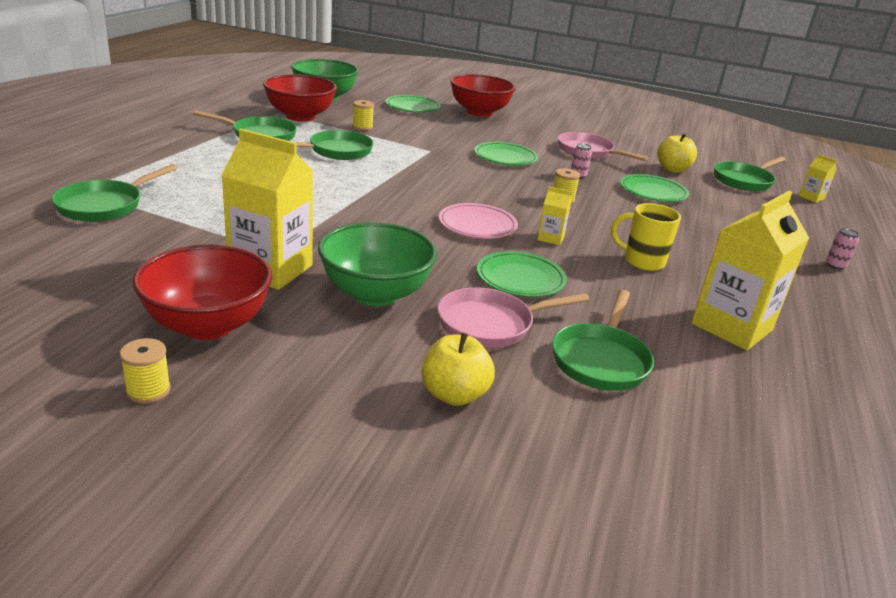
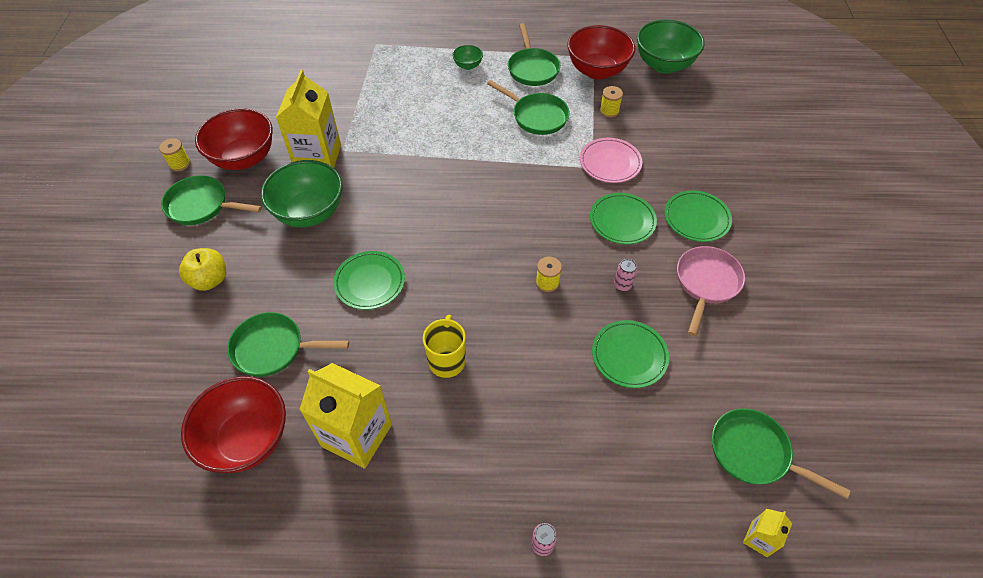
camera: 75 degrees right, 25 degrees up
green pan [52,164,178,222] -> green pan moved to [161,175,262,225]
green plate [385,95,441,112] -> green plate moved to [665,190,732,242]
pink pan [437,287,590,348] -> none
pink plate [439,203,518,239] -> pink plate moved to [580,138,642,183]
red bowl [450,74,516,117] -> red bowl moved to [181,376,286,473]
yellow carton [537,187,572,245] -> none
yellow apple [657,133,697,173] -> none
none -> green bowl [452,45,483,70]

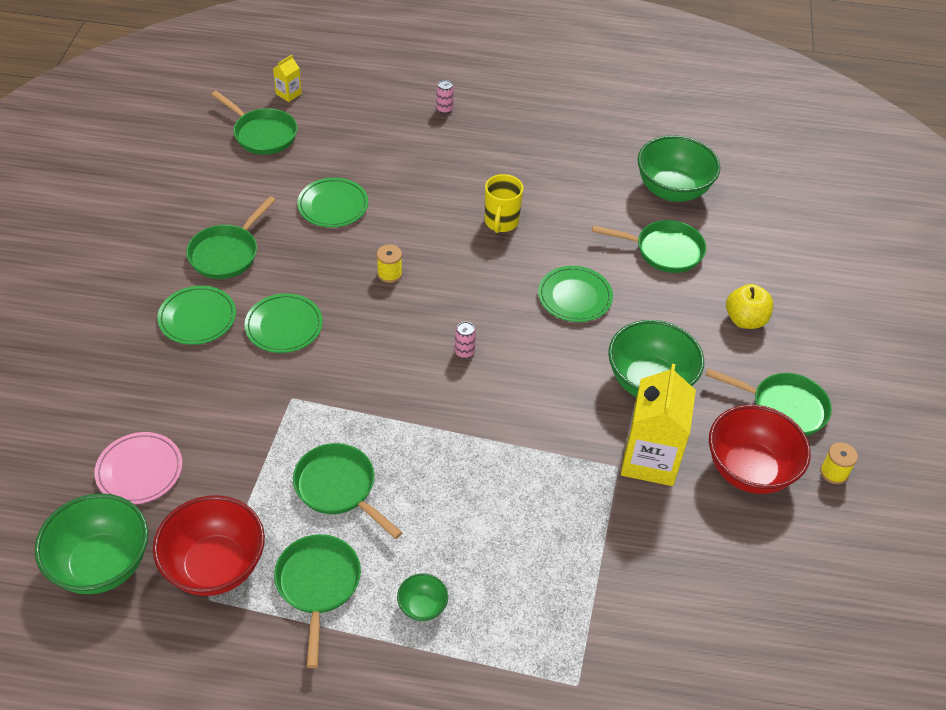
camera: 175 degrees left, 5 degrees down
red bowl [181,376,286,473] -> green bowl [637,135,721,202]
yellow carton [299,363,392,469] -> none
pink plate [580,138,642,183] -> pink plate moved to [94,432,182,504]
yellow spool [600,86,623,118] -> none
pink can [614,259,637,291] -> pink can moved to [455,322,476,358]
pink pan [677,246,745,336] -> green pan [186,196,275,279]

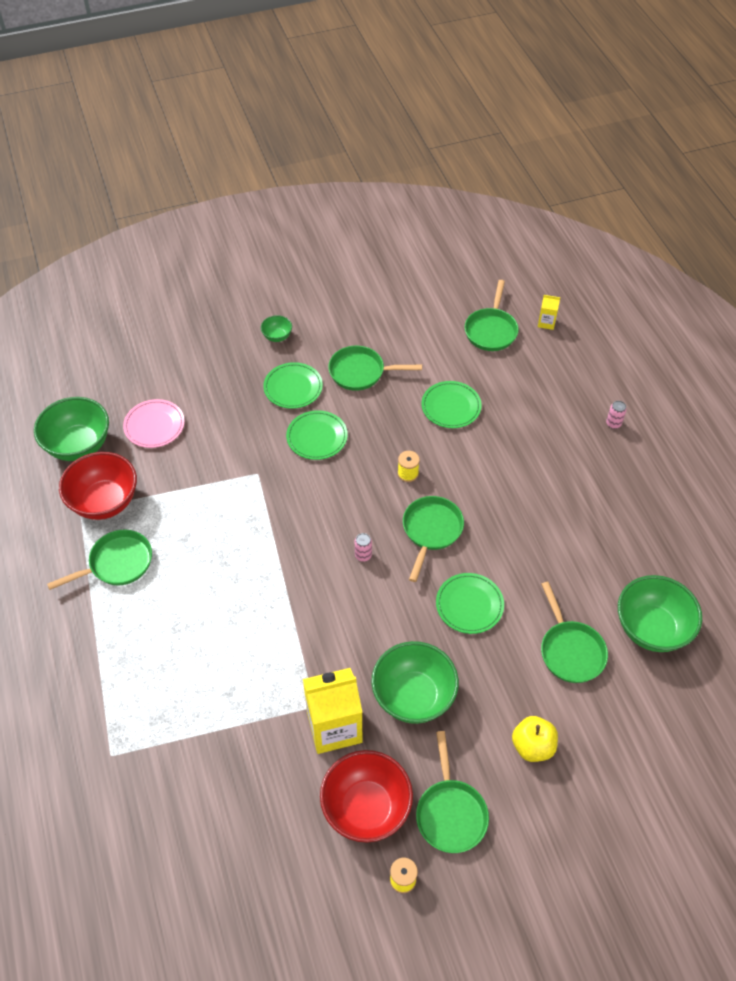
camera: 65 degrees right, 5 degrees up
green pan [293,443,403,539] -> green pan moved to [403,496,464,582]
green bowl [397,573,448,621] -> green bowl moved to [261,315,292,342]
yellow mug [485,174,523,233] -> none

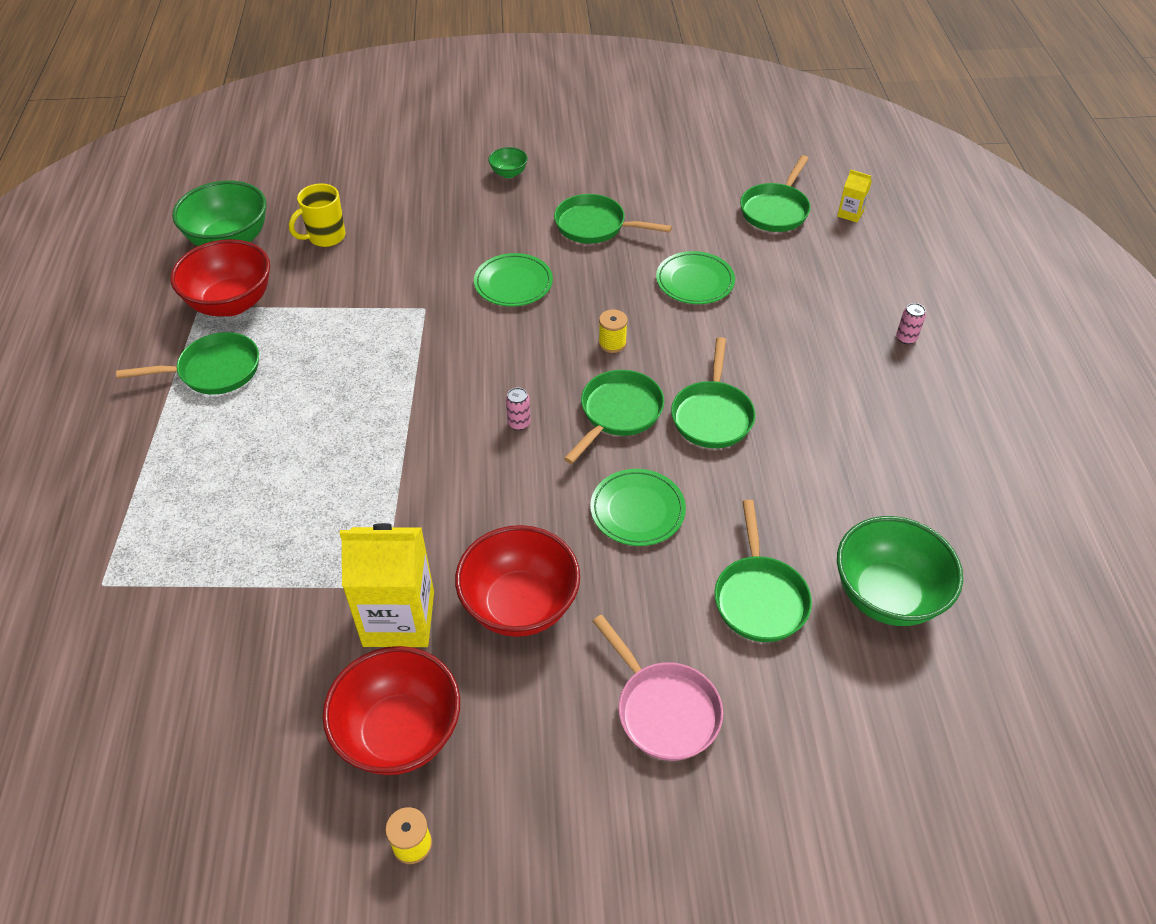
camera: 15 degrees right, 5 degrees down
pink plate [123,399,185,448] -> yellow mug [289,183,345,247]
green plate [263,362,323,409] -> none
green bowl [371,641,459,724] -> red bowl [455,525,580,637]
green pan [416,731,489,853] -> green pan moved to [671,337,756,448]
yellow apple [512,716,558,762] -> pink pan [593,615,723,761]

